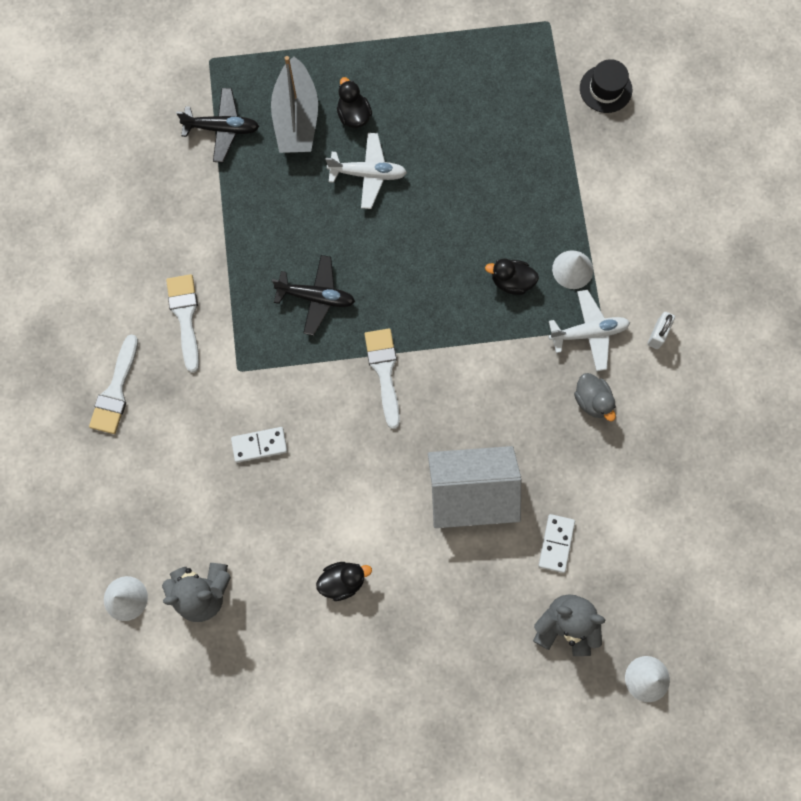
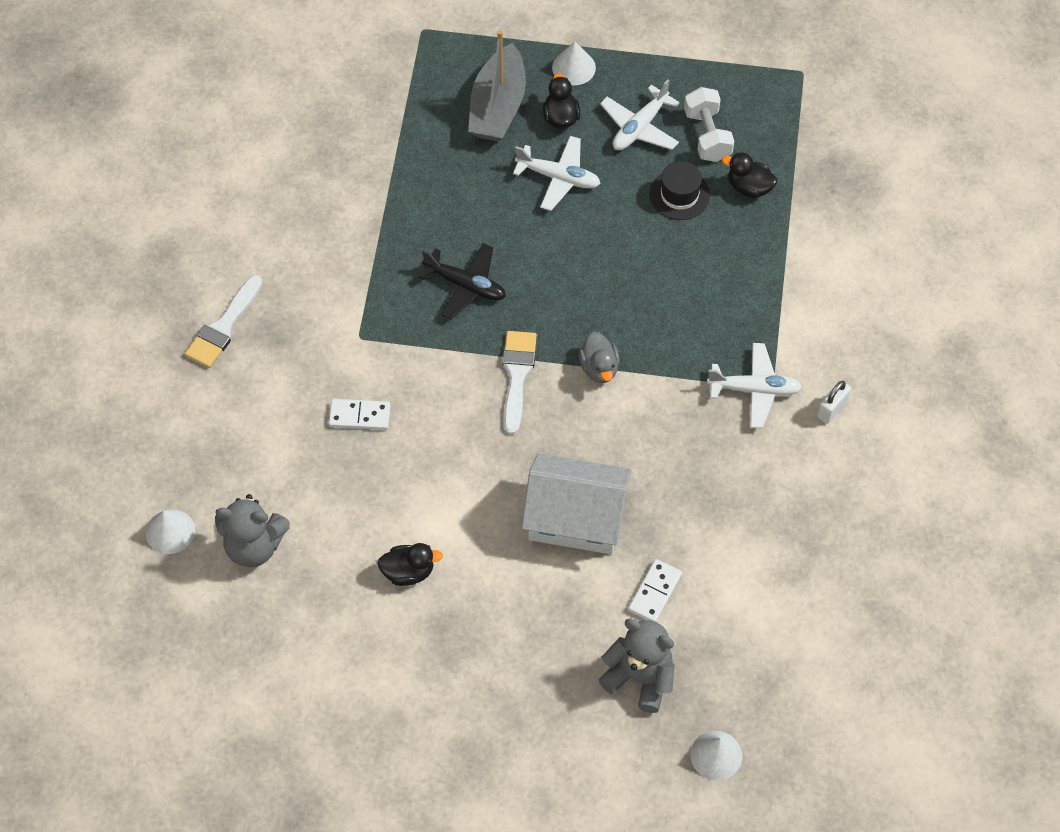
camera: 15 degrees right, 15 degrees down
white brush [166,274,199,373] -> none
black plane [176,88,259,163] -> none
black duck [485,259,539,295] -> black duck moved to [722,152,777,198]
white cone [552,250,593,289] -> white cone moved to [552,42,596,85]
grey duck [574,373,616,421] -> grey duck moved to [579,332,620,383]
black hat [580,59,633,113] -> black hat moved to [650,161,710,220]
none -> white plane [600,80,680,150]
none -> white dumbbell [684,87,734,162]

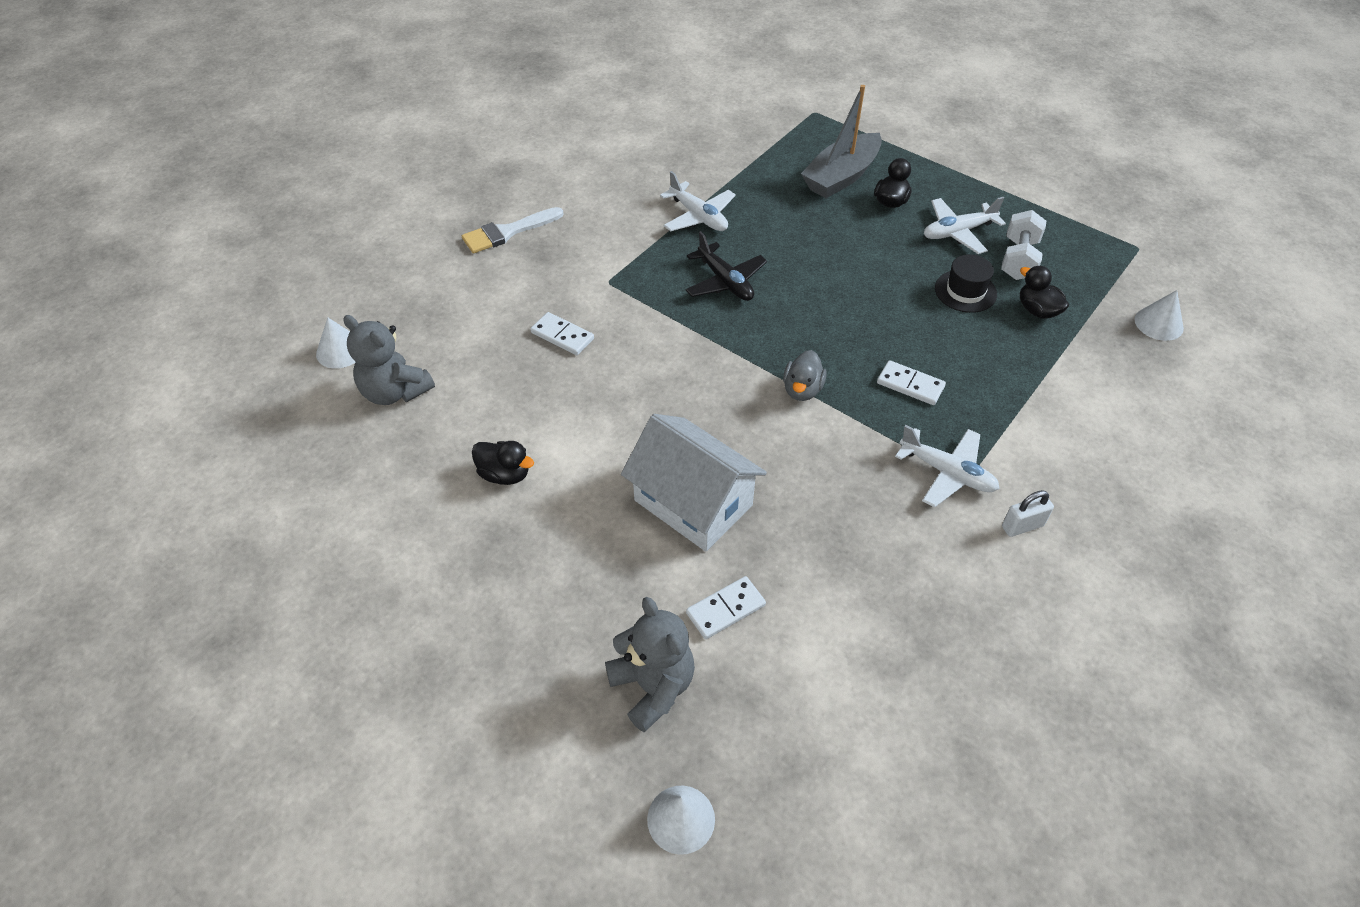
camera: 30 degrees right, 10 degrees down
white brush [502,331,537,435] -> none
white plane [513,136,601,211] -> white plane moved to [660,171,736,231]
white cone [552,42,596,85] -> white cone moved to [1135,290,1184,341]
none -> white domino [877,360,946,405]

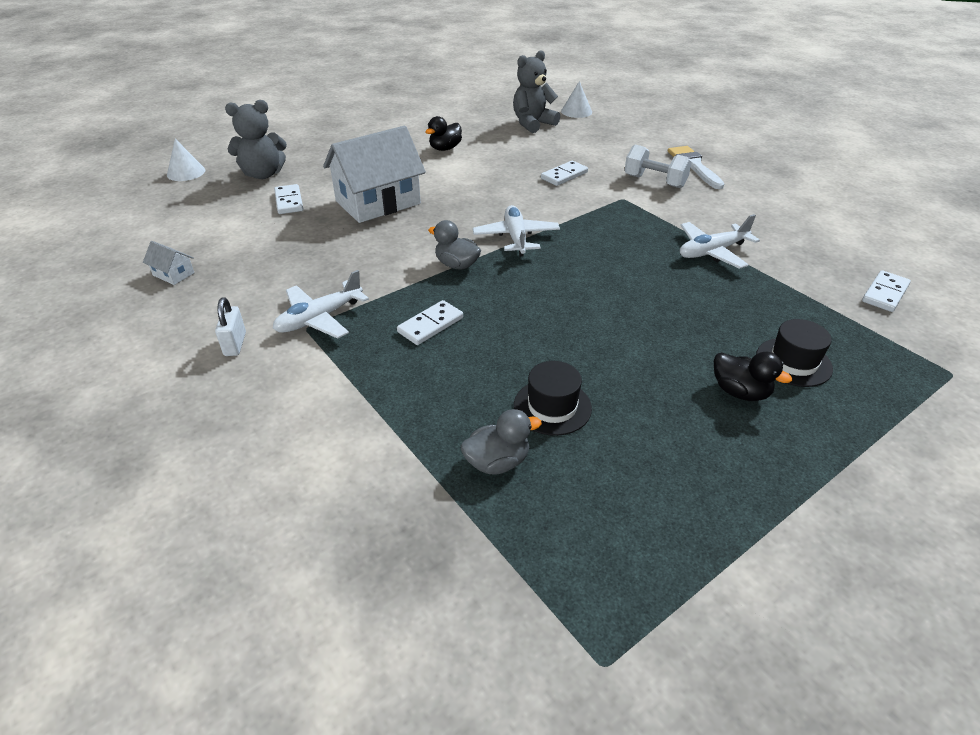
camera: 105 degrees right, 10 degrees down
black plane [686,231,767,301] -> none
grey boat [801,85,882,198] -> black hat [756,319,833,387]
white plane [924,197,1006,254] -> white plane moved to [472,205,560,257]
white dumbbell [1001,210,1046,280] -> white dumbbell moved to [624,145,692,188]
black duck [1020,266,1069,319] -> grey duck [461,409,542,475]
white cone [1135,290,1184,341] -> none
none -> white house [143,241,194,285]
none -> white domino [862,270,911,312]

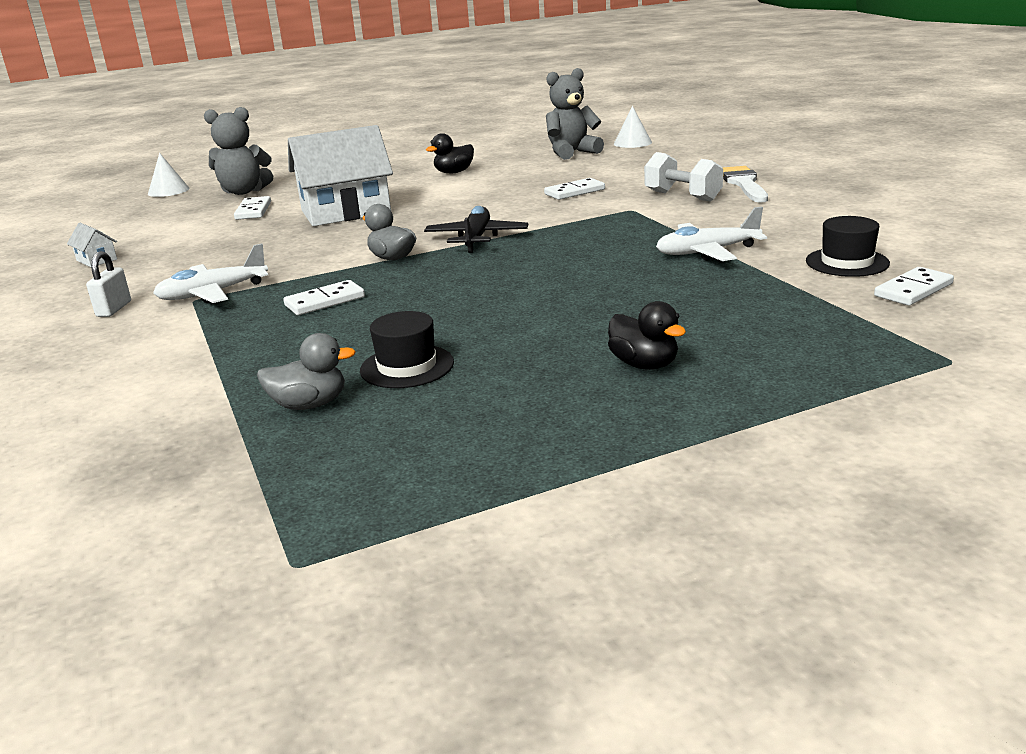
camera: 15 degrees right, 15 degrees down
white plane [472,205,560,257] -> black plane [424,206,528,253]
black hat [756,319,833,387] -> black hat moved to [806,216,890,277]

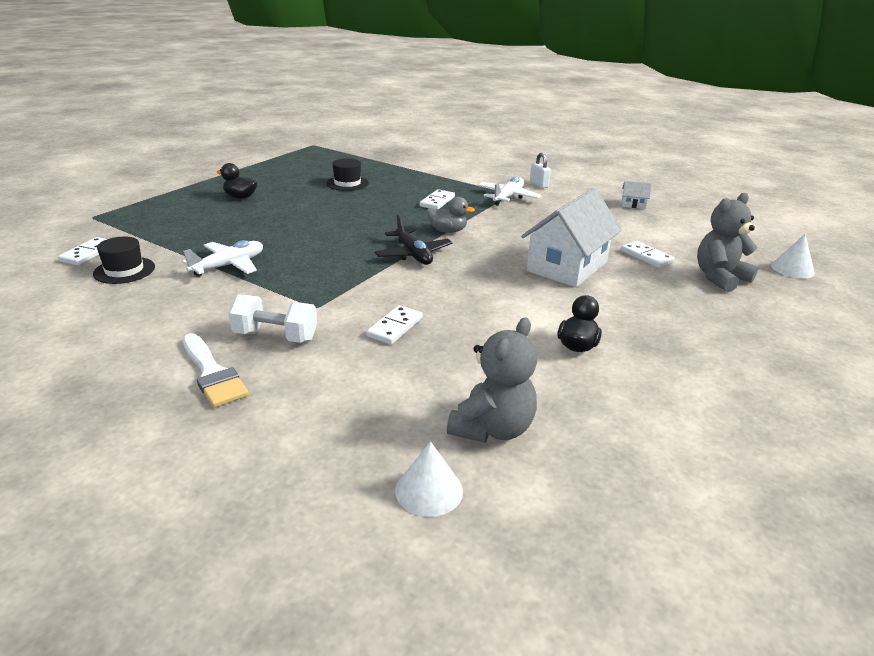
camera: 145 degrees right, 5 degrees up
grey duck [257,333,356,410] -> none

